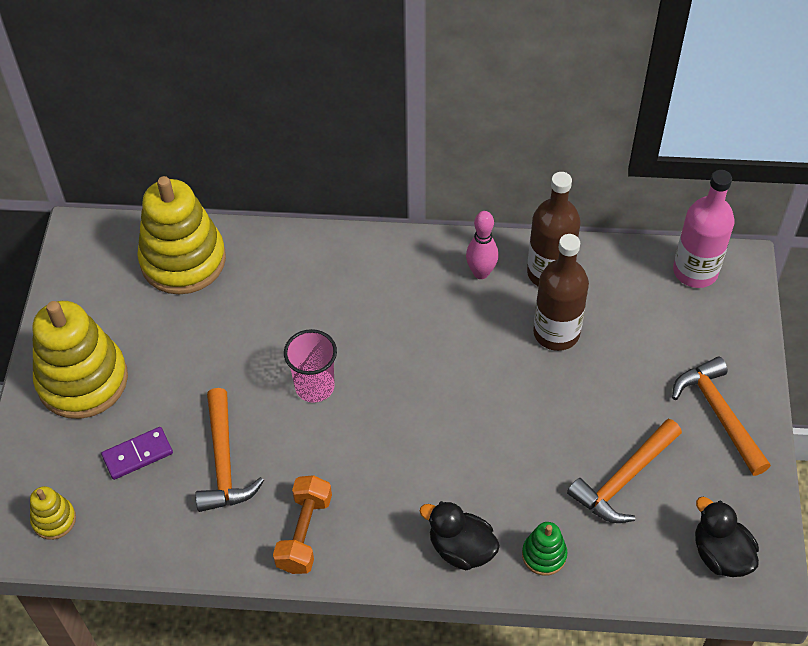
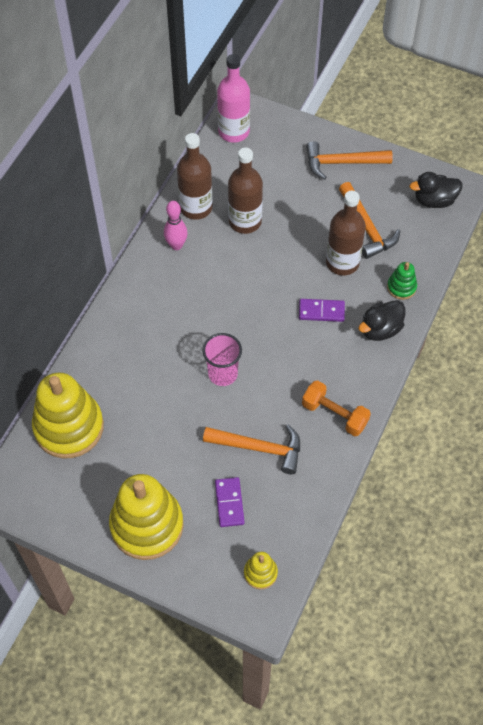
camera: 70 degrees left, 5 degrees up
none -> purple domino [299,299,345,322]
none -> brown bottle [326,191,366,275]

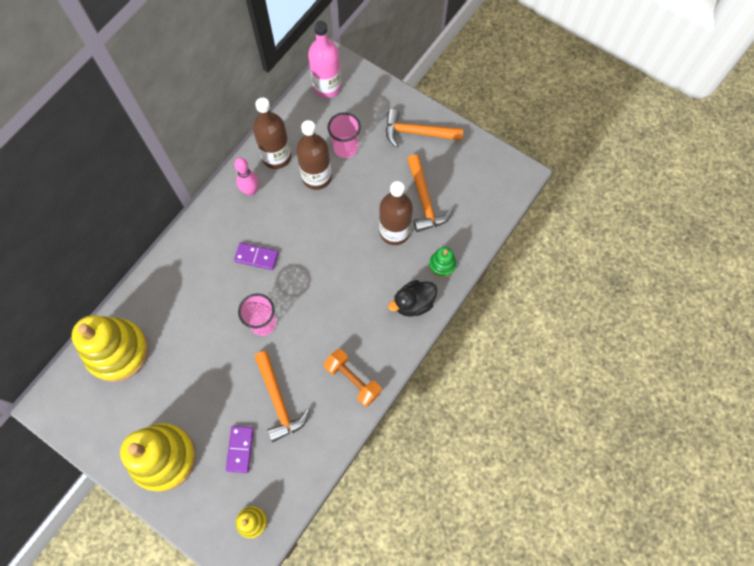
camera: 10 degrees right, 10 degrees up
orange hammer [203,424,300,474] -> orange hammer turned 45 degrees clockwise [254,351,310,442]
purple domino [299,299,345,322] -> purple domino moved to [234,243,279,270]
black duck [410,172,462,208] -> none
none -> pink cup [327,112,361,158]

